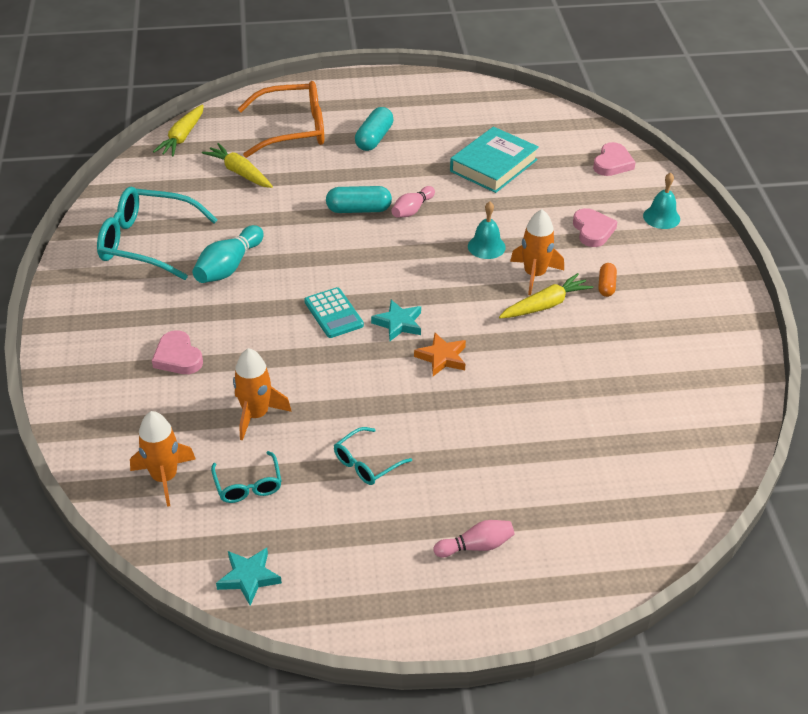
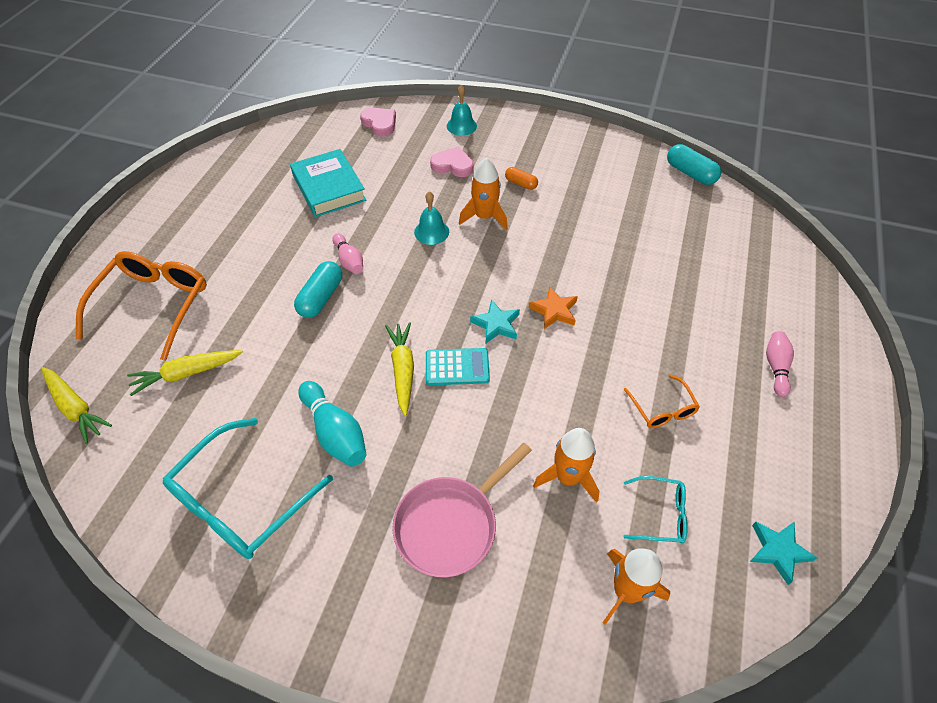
camera: 65 degrees left, 10 degrees up
pink heart [152,330,203,374] -> pink pan [392,443,532,577]
turquoise glasses [334,427,412,485] -> orange glasses [624,374,700,428]
turquoise capsule [355,107,394,151] -> turquoise capsule moved to [667,144,721,185]
yellow carrot [499,273,593,319] -> yellow carrot moved to [385,322,414,416]

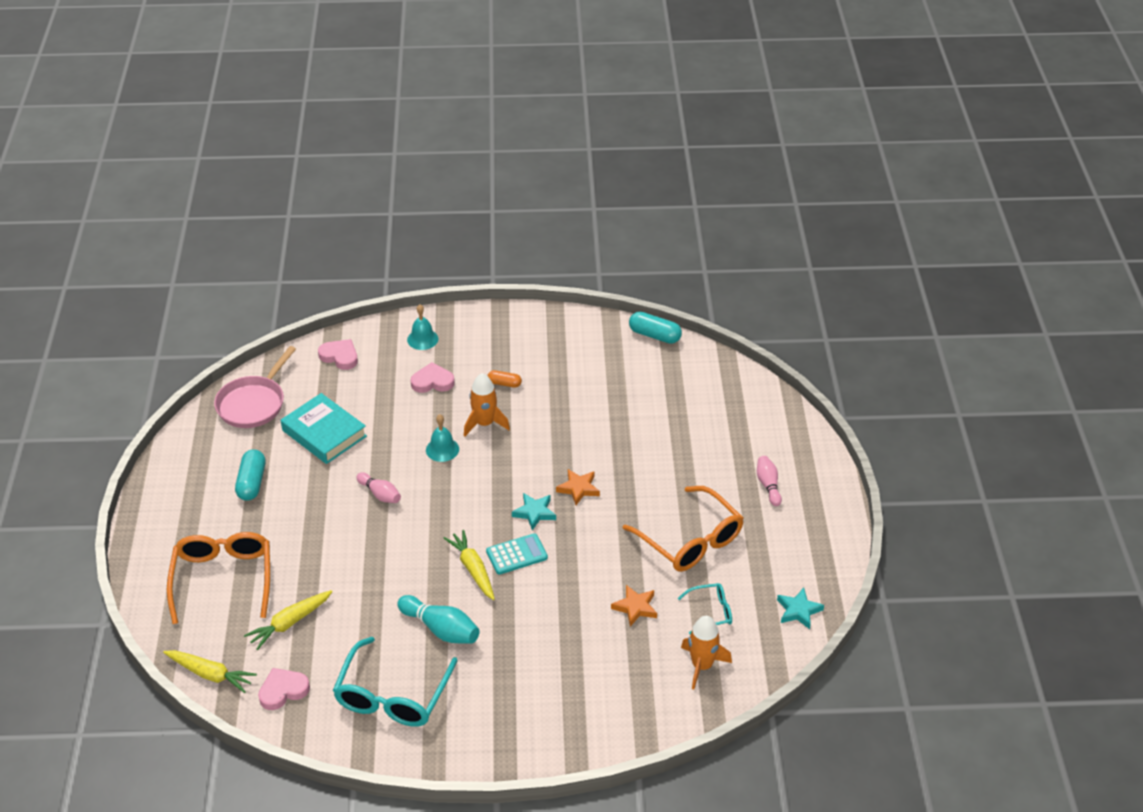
camera: 20 degrees left, 10 degrees down
turquoise capsule [294,261,342,318] -> turquoise capsule moved to [235,449,266,501]
pink pan [392,443,532,577] -> pink pan moved to [214,346,296,428]
orange rocket [533,428,599,503] -> orange star [611,585,657,626]
orange glasses [624,374,700,428] -> orange glasses [623,486,744,572], size x1.97
none -> pink heart [258,668,310,710]

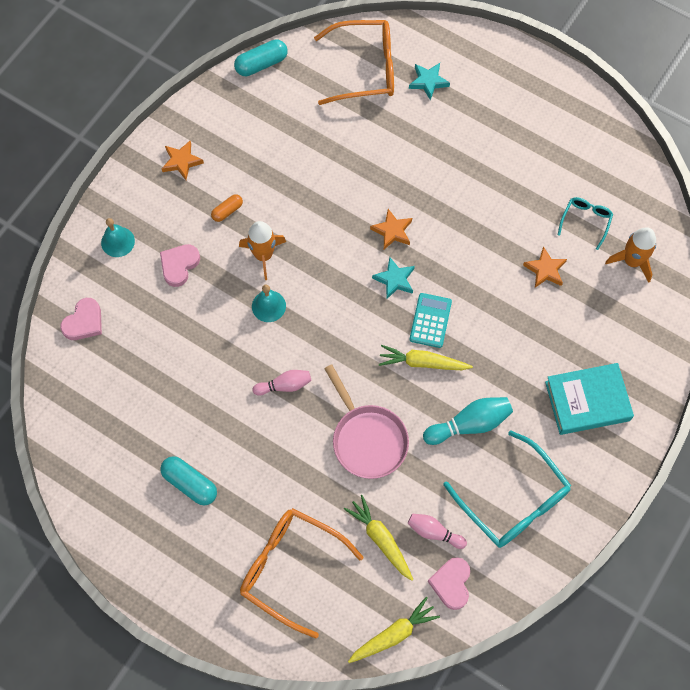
camera: 55 degrees left, 25 degrees up
pink pan [214,346,296,428] -> pink pan moved to [324,364,409,479]
yellow carrot [244,590,333,650] -> yellow carrot turned 150 degrees clockwise [344,495,413,581]
turquoise book [281,393,367,464] -> turquoise book moved to [545,363,634,435]
pink heart [318,339,358,370] -> pink heart turned 150 degrees clockwise [60,298,102,340]
orange glasses [623,486,744,572] -> orange glasses moved to [314,20,394,105]
pink bowling pin [757,456,782,506] -> pink bowling pin moved to [408,514,467,549]
turquoise star [777,588,824,629] -> turquoise star moved to [409,63,450,100]
none -> orange star [162,141,204,180]

